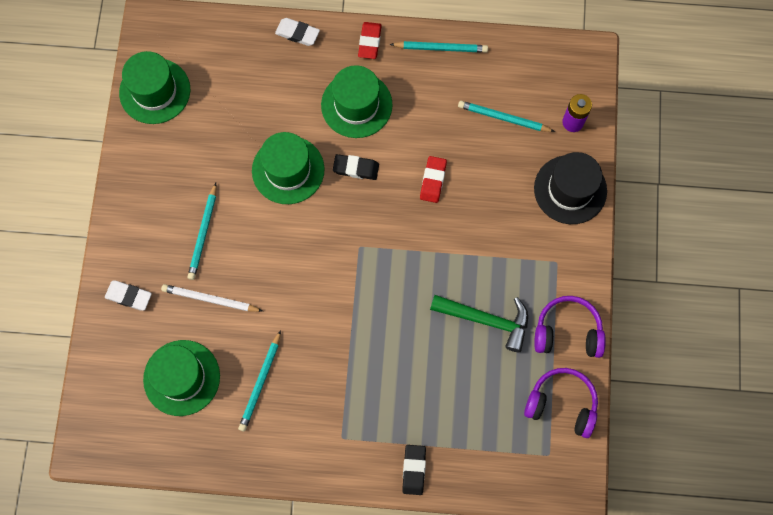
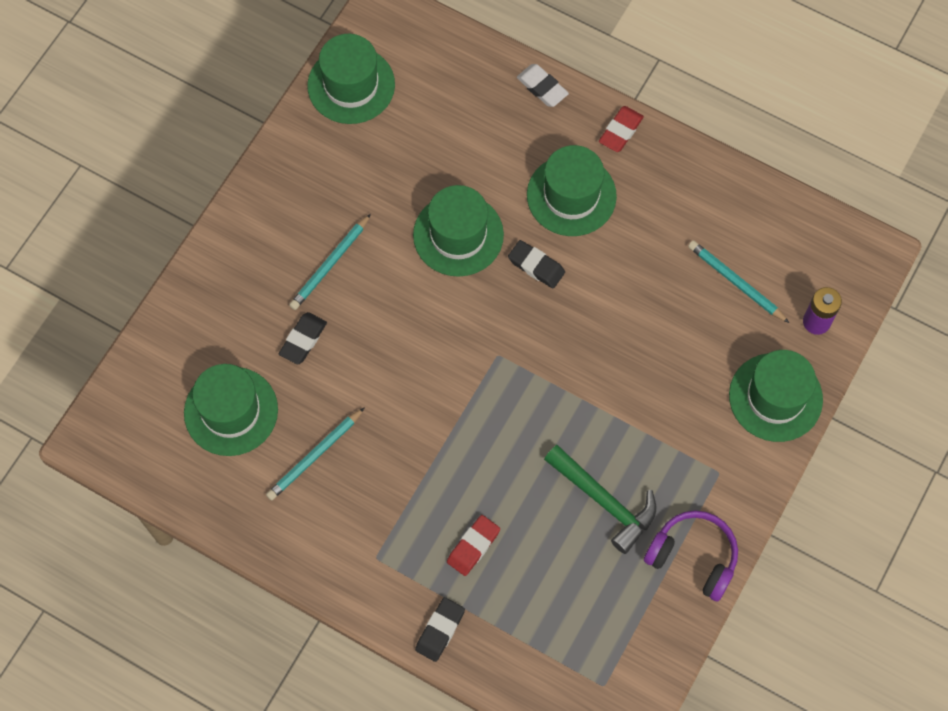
camera: 25 degrees right, 5 degrees down
white eraser [105,281,152,311] -> none
white pencil [161,284,263,312] -> black eraser [279,312,327,365]
turquoise pencil [390,41,488,53] -> none
red eraser [420,156,447,203] -> red eraser moved to [447,515,500,576]
purple headphones [524,368,598,438] -> none
black hat [534,152,607,224] -> green hat [729,350,823,442]

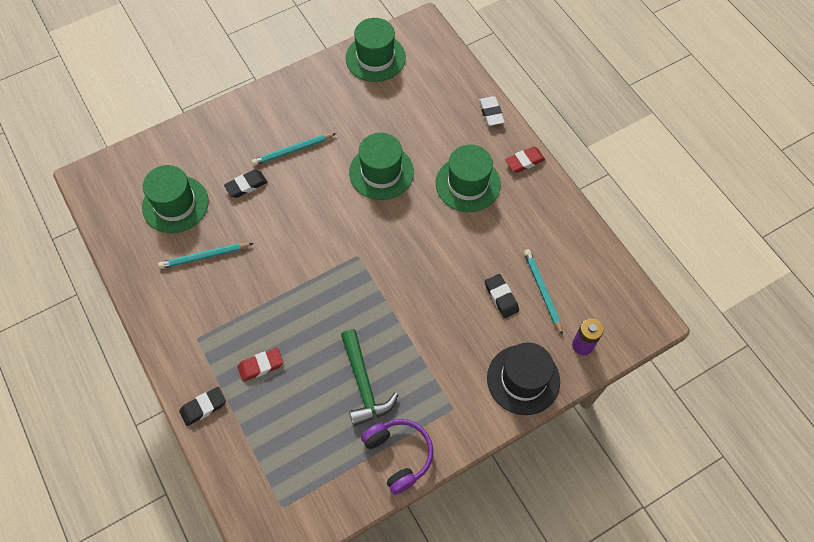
camera: 30 degrees right, 5 degrees down
black eraser [508,240,565,289] -> black eraser moved to [485,274,519,318]
green hat [729,350,823,442] -> black hat [487,342,560,415]

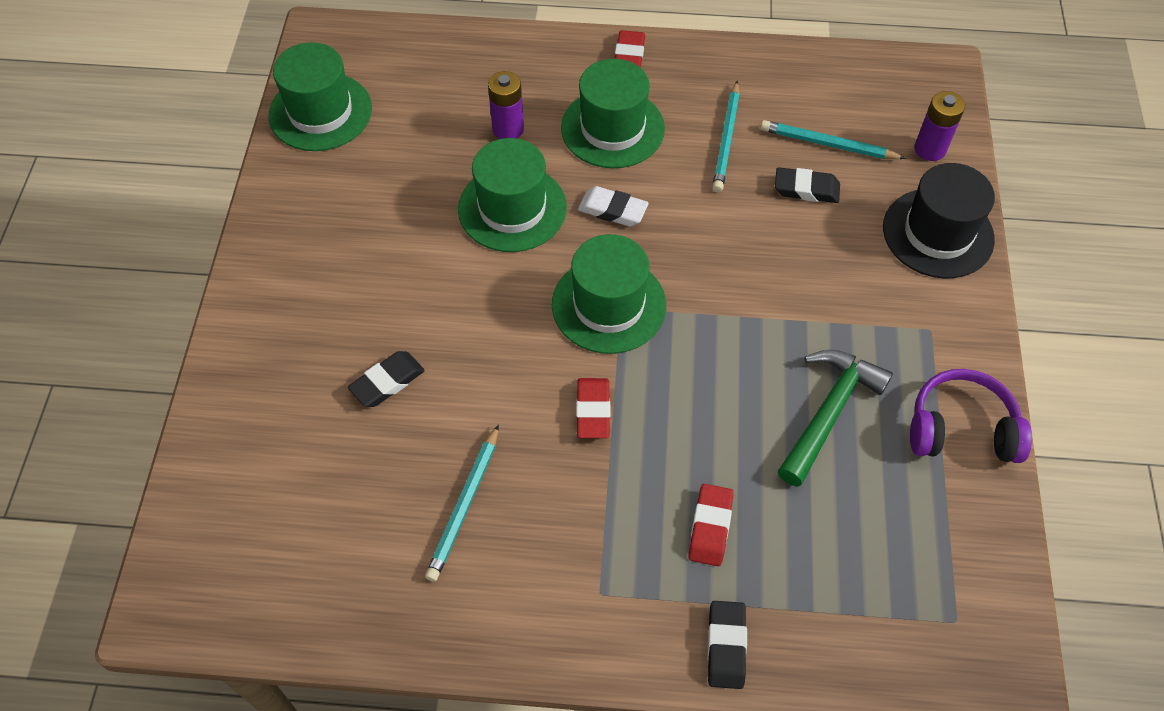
camera: 55 degrees left, 5 degrees down
green hat [142,165,209,233] -> green hat moved to [552,234,666,354]
black eraser [224,170,267,198] -> black eraser turned 45 degrees clockwise [348,351,425,407]
turquoise pencil [252,133,336,166] -> turquoise pencil moved to [712,81,740,192]
green hammer [341,329,399,426] -> green hammer turned 75 degrees counterclockwise [778,350,893,487]
white eraser [479,96,505,126] -> white eraser moved to [578,186,649,227]
none -> purple battery [488,71,524,139]
none -> red eraser [576,378,610,438]

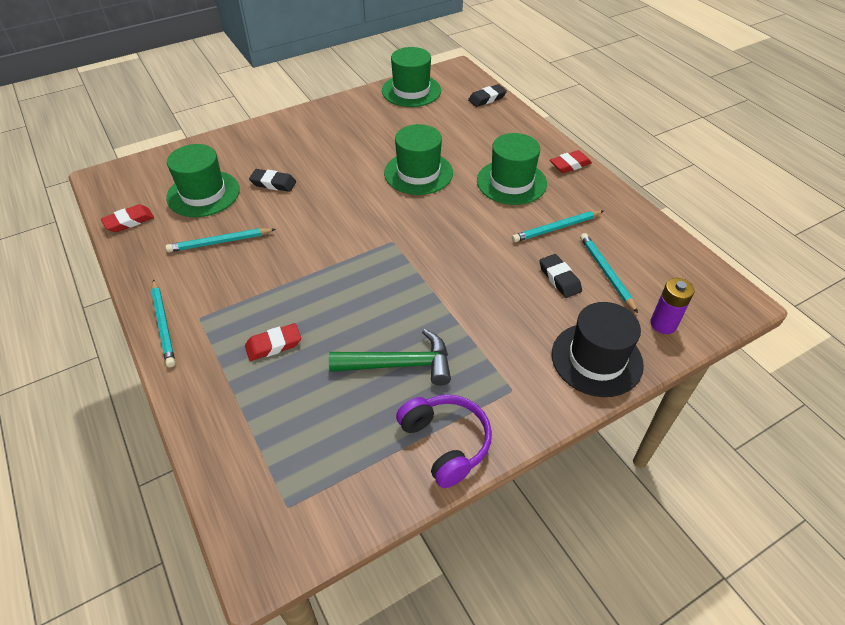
camera: 55 degrees right, 10 degrees down
purple battery [488,71,524,139] -> none
green hat [552,234,666,354] -> green hat moved to [166,144,240,217]
red eraser [576,378,610,438] -> red eraser moved to [101,204,154,232]
white eraser [578,186,649,227] -> none
black eraser [707,601,747,689] -> black eraser moved to [468,84,507,107]
none -> turquoise pencil [151,279,175,367]

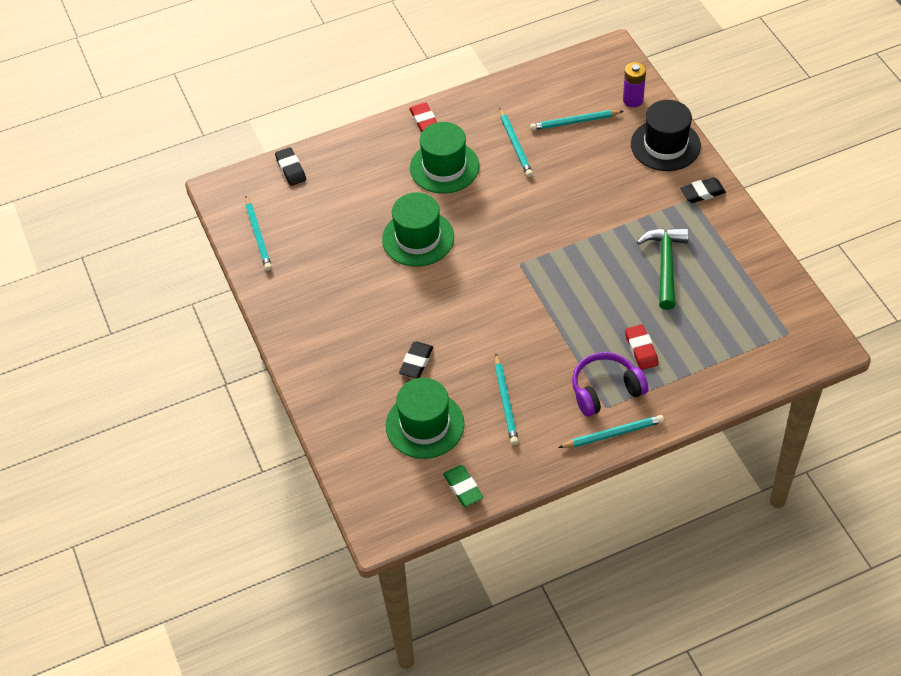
camera: 80 degrees left, 5 degrees up
red eraser [101,204,154,232] -> green eraser [443,465,483,507]
green hat [382,47,441,107] -> turquoise pencil [245,196,272,271]
purple headphones [396,394,492,488] -> purple headphones moved to [572,352,648,417]
black eraser [539,254,582,298] -> black eraser moved to [680,177,726,203]

